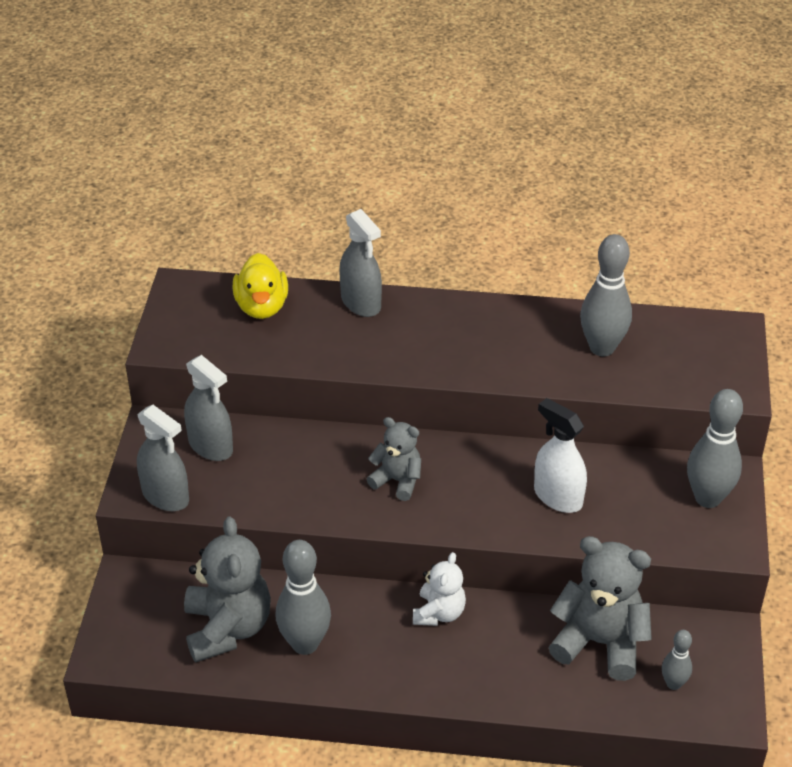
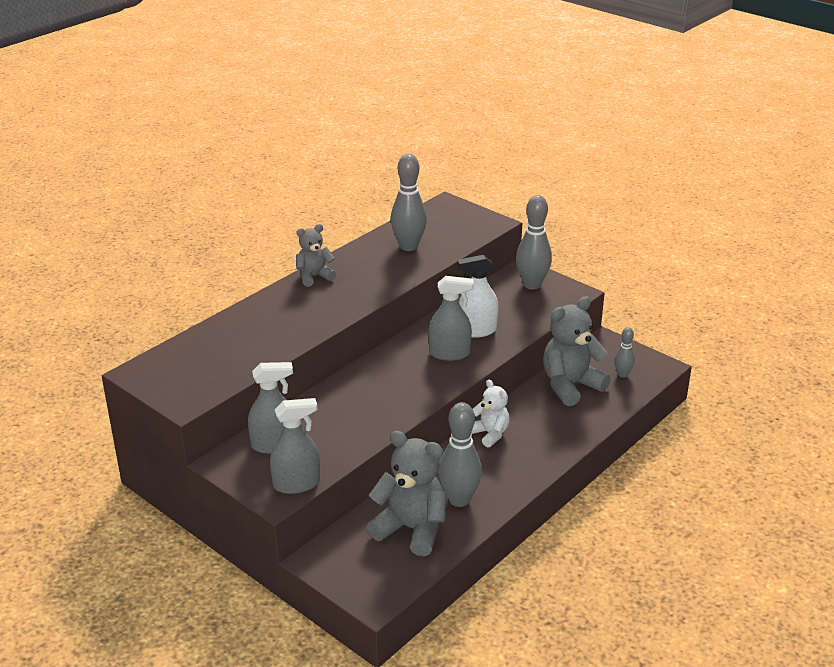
camera: 55 degrees left, 10 degrees down
yellow duck [232,253,288,319] -> none
grey spray bottle [339,209,382,317] -> grey spray bottle moved to [428,276,474,361]
grey teddy bear [367,417,421,501] -> grey teddy bear moved to [296,224,336,287]

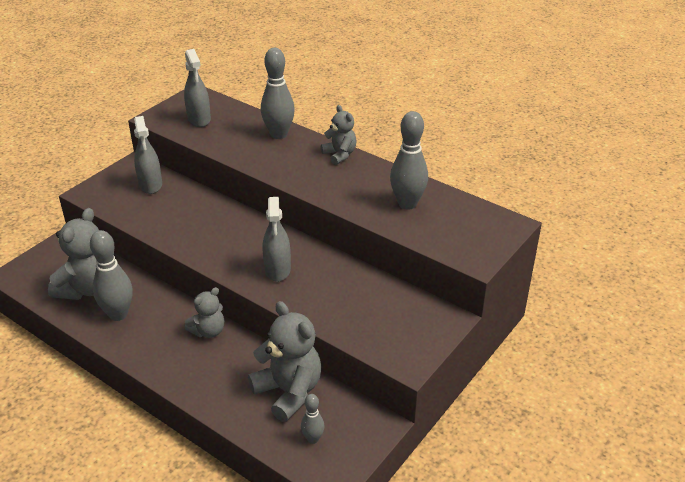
camera: 85 degrees right, 5 degrees up
grey spray bottle [270,398,320,494] -> grey spray bottle moved to [184,49,211,127]
white spray bottle [457,255,499,338] -> none
white teddy bear [471,379,510,447] -> grey teddy bear [185,287,224,338]
grey bowling pin [516,195,552,290] -> grey bowling pin moved to [261,48,295,139]

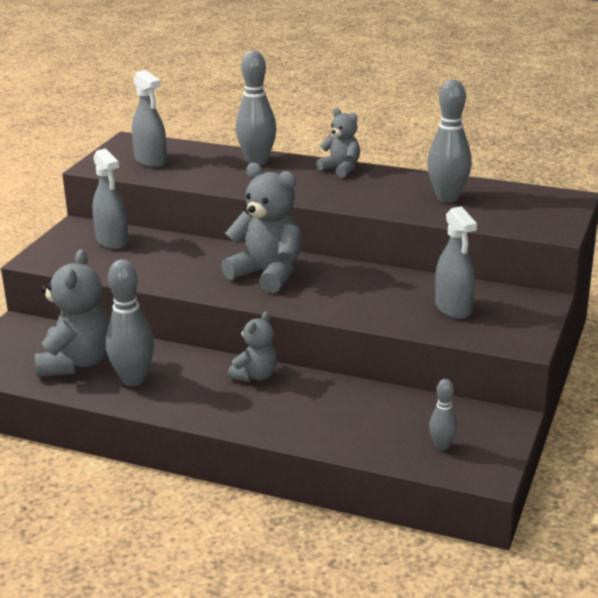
camera: 15 degrees left, 10 degrees down
grey teddy bear [248,301,321,422] -> grey teddy bear moved to [221,163,301,293]
grey spray bottle [263,197,291,282] -> grey spray bottle moved to [435,206,477,319]

